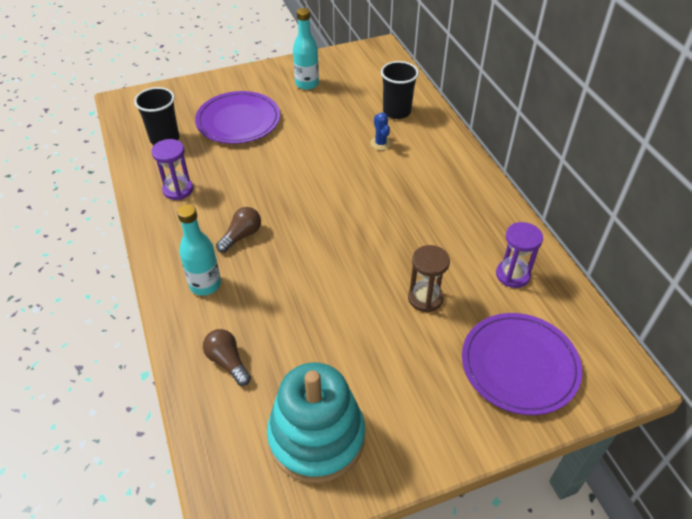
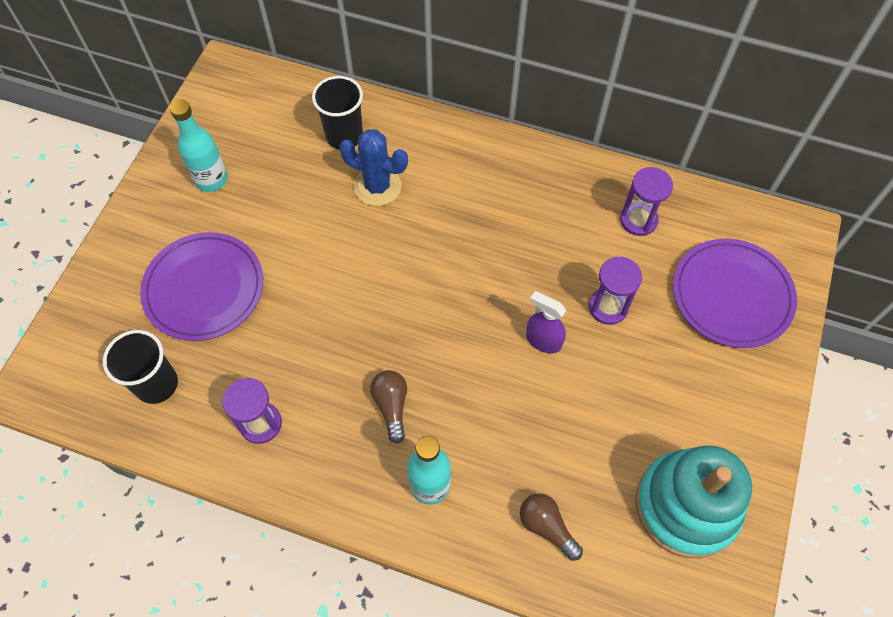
camera: 50 degrees left, 15 degrees up
brown light bulb [203,329,251,386] -> brown light bulb turned 45 degrees clockwise [520,493,583,561]
blue cactus [370,112,391,150] -> blue cactus [339,129,408,206], size x1.74
brown hourglass [408,245,450,313] -> purple hourglass [589,256,642,325]
none -> purple spray bottle [526,291,566,354]

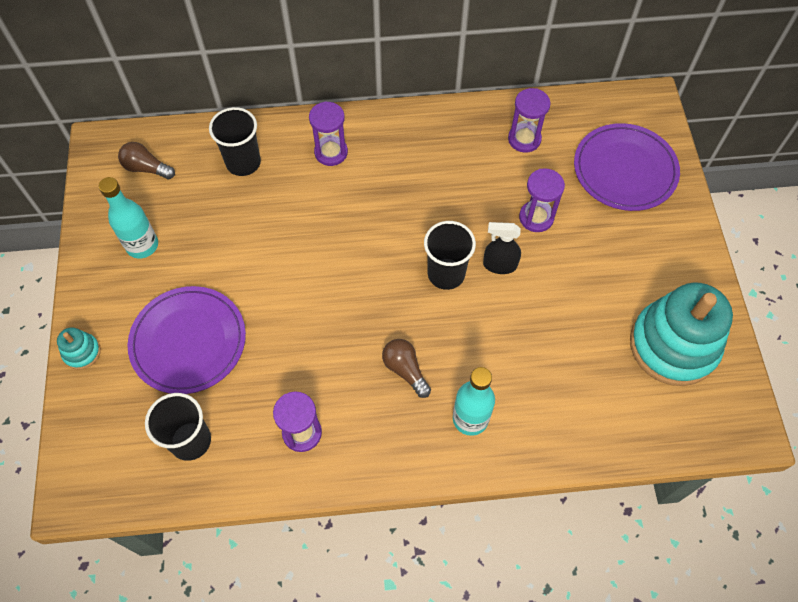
camera: 25 degrees left, 0 degrees up
blue cactus [339,129,408,206] -> none
brown light bulb [520,493,583,561] -> brown light bulb moved to [118,142,175,179]
purple spray bottle [526,291,566,354] -> black spray bottle [483,222,521,274]
none -> turquoise stacking toy [57,327,101,370]
none -> purple hourglass [309,101,348,166]
none -> black cup [424,221,476,290]

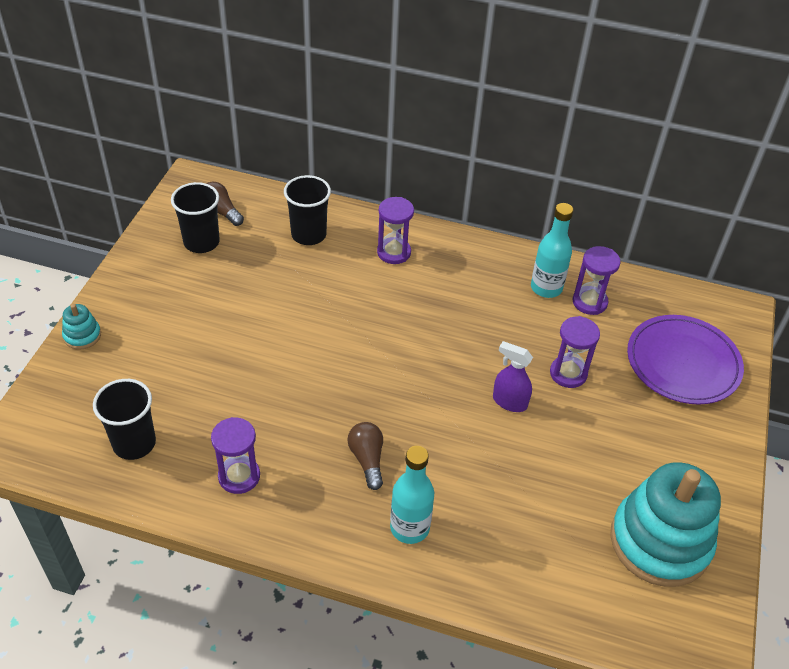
camera: 20 degrees right, 15 degrees down
turquoise bottle [99,177,158,259] -> turquoise bottle moved to [531,203,573,298]
purple plate [128,286,246,394] -> none
black cup [424,221,476,290] -> black cup moved to [171,182,220,253]
black spray bottle [483,222,521,274] -> purple spray bottle [493,341,533,412]

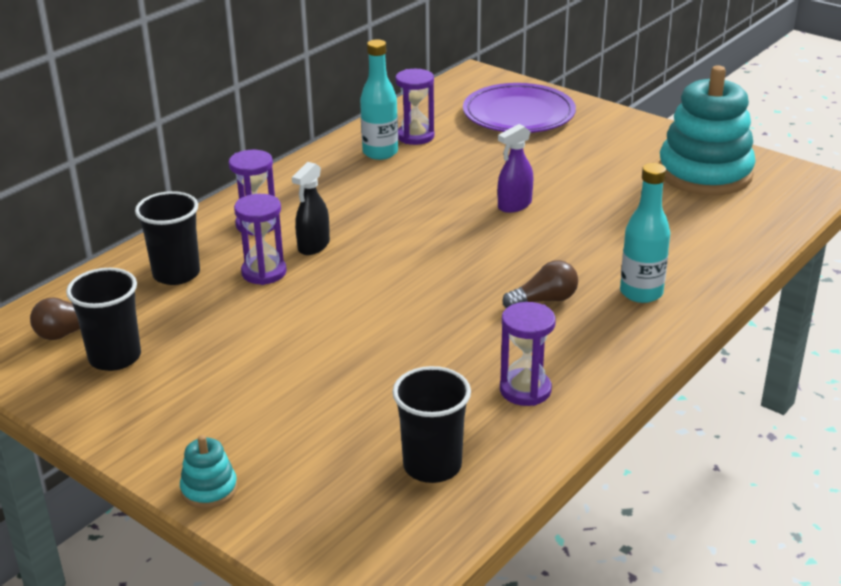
camera: 65 degrees left, 15 degrees down
brown light bulb [347,422,383,490] -> brown light bulb turned 150 degrees clockwise [502,260,578,308]
purple hourglass [550,316,600,388] -> purple hourglass moved to [234,194,287,285]
none -> black spray bottle [292,162,330,255]

